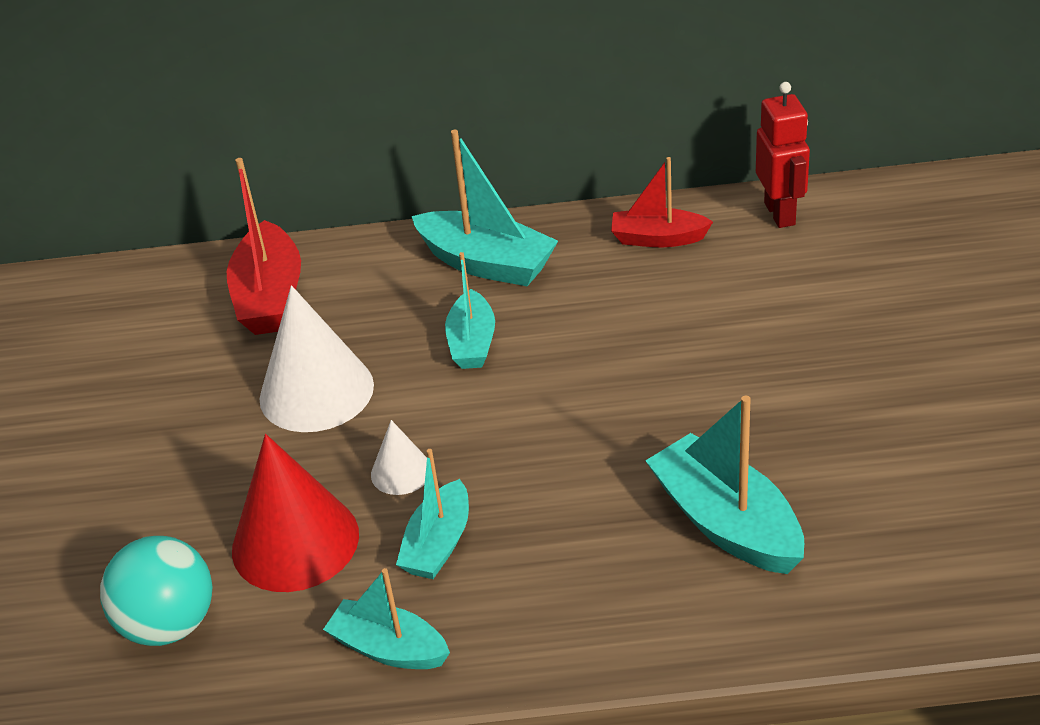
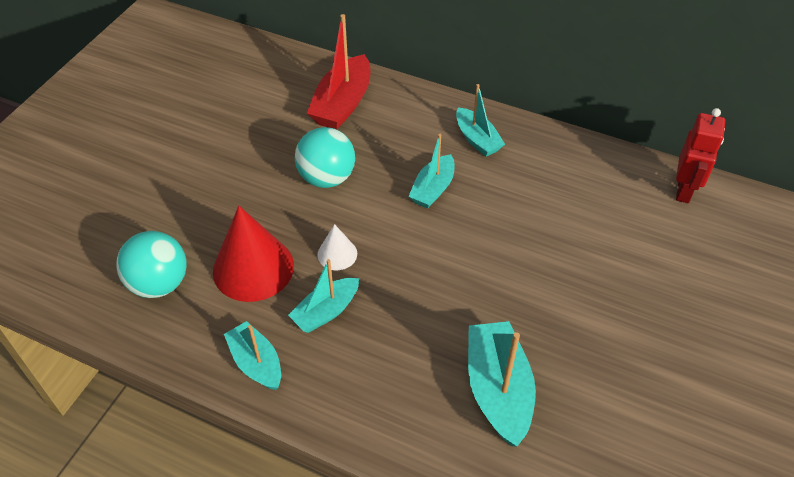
camera: 25 degrees right, 10 degrees up
white cone [259,286,374,432] -> turquoise ball [295,127,355,188]
turquoise boat [411,130,558,286] -> turquoise boat [456,84,505,157], size x0.64
red boat [611,157,713,247] -> none

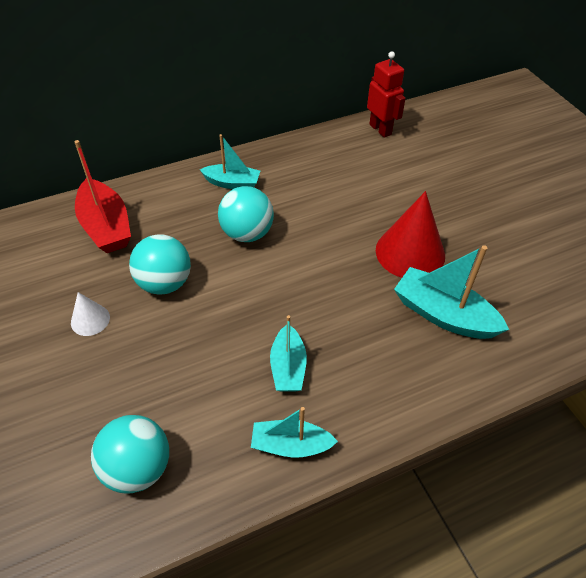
camera: 50 degrees left, 0 degrees up
red cone [213,206,294,302] -> red cone moved to [376,191,445,278]
white cone [317,224,357,270] -> white cone moved to [71,292,110,336]
turquoise boat [408,134,455,209] -> turquoise ball [218,186,274,242]

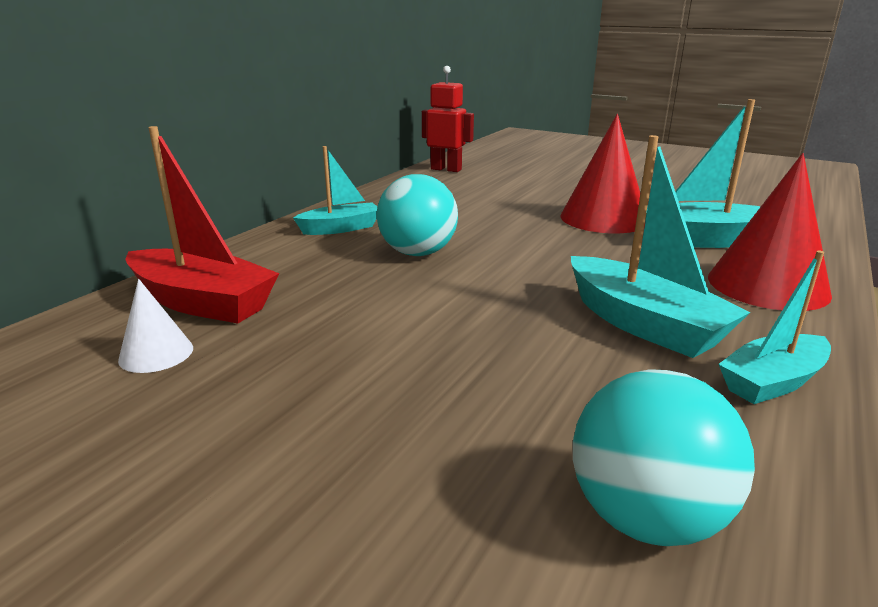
camera: 35 degrees left, 25 degrees down
white cone [71,292,110,336] -> white cone moved to [118,279,193,373]
turquoise ball [129,234,191,295] -> none
turquoise boat [270,315,307,392] -> turquoise boat [571,135,751,358], size x1.56
none -> red cone [708,153,832,311]

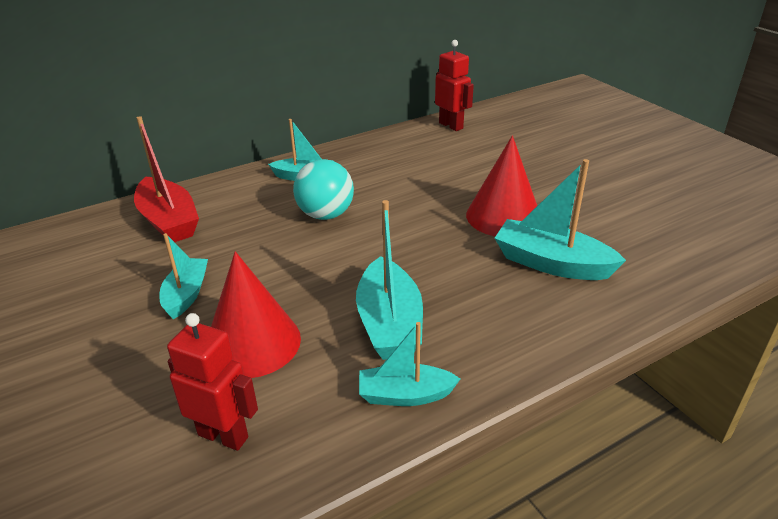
camera: 30 degrees right, 10 degrees up
white cone [118,279,193,373] -> none
turquoise ball [573,369,755,546] -> red robot [167,313,258,451]
red cone [708,153,832,311] -> red cone moved to [211,251,301,378]
none -> turquoise boat [159,233,208,319]

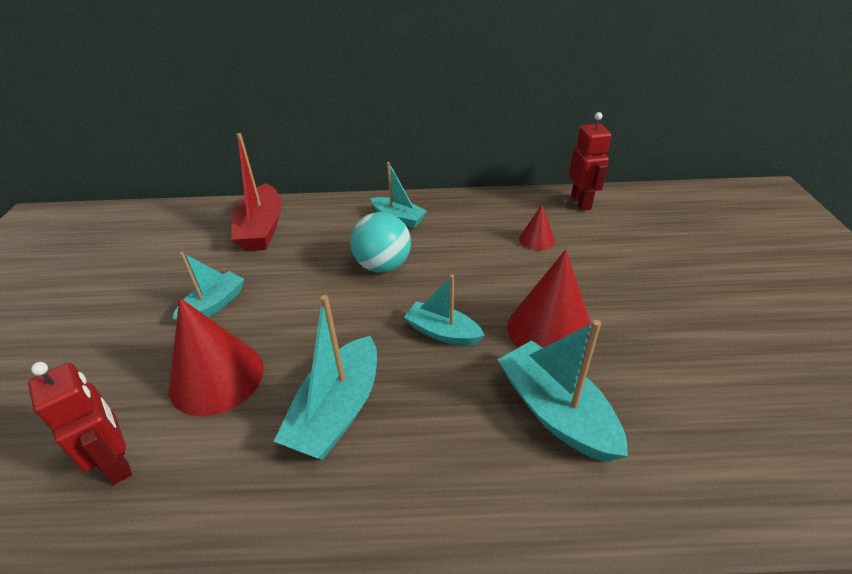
camera: 30 degrees right, 5 degrees up
turquoise boat [359,322,460,406] -> turquoise boat moved to [404,275,485,346]
none -> red cone [519,205,555,251]

